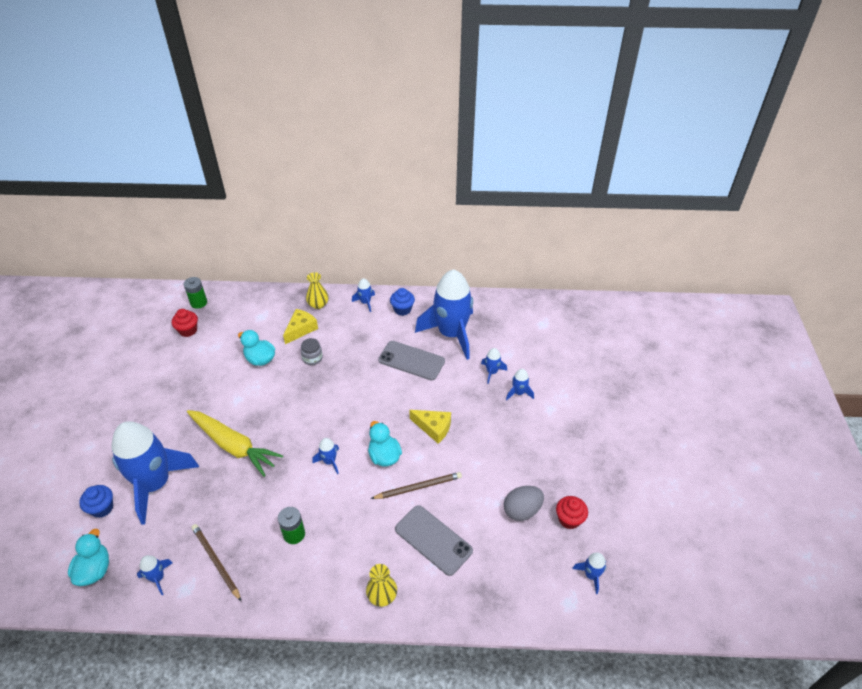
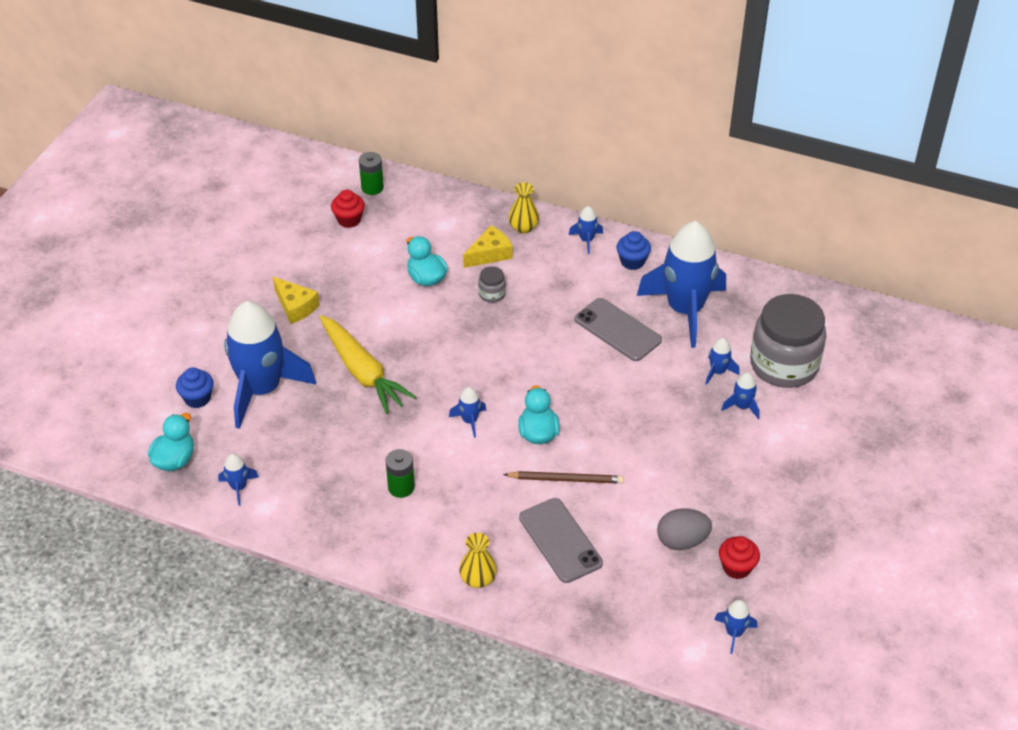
camera: 20 degrees right, 0 degrees up
brown pencil [192,524,241,601] -> none
yellow cheese [409,410,451,444] -> yellow cheese moved to [273,277,320,324]
none -> grey jar [750,294,826,388]

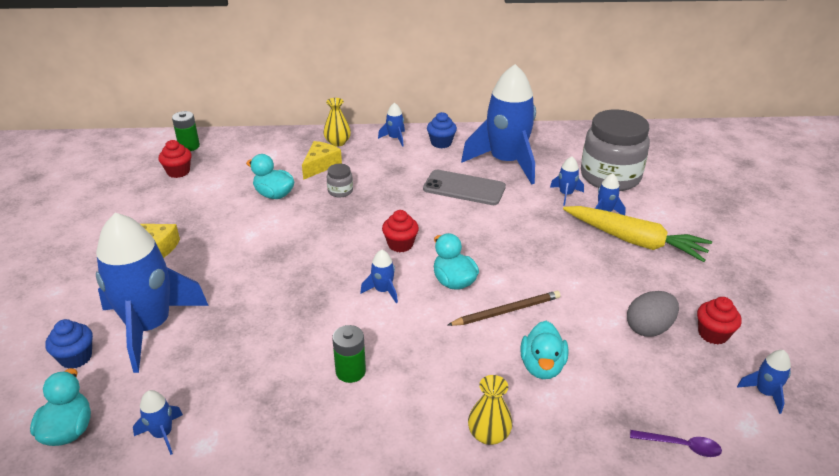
camera: 25 degrees left, 10 degrees down
yellow carrot [320,315,416,414] -> yellow carrot moved to [563,206,712,262]
grey phone [519,498,603,583] -> turquoise duck [520,321,568,379]
none -> red cupcake [382,210,419,252]
none -> purple spoon [630,430,722,457]

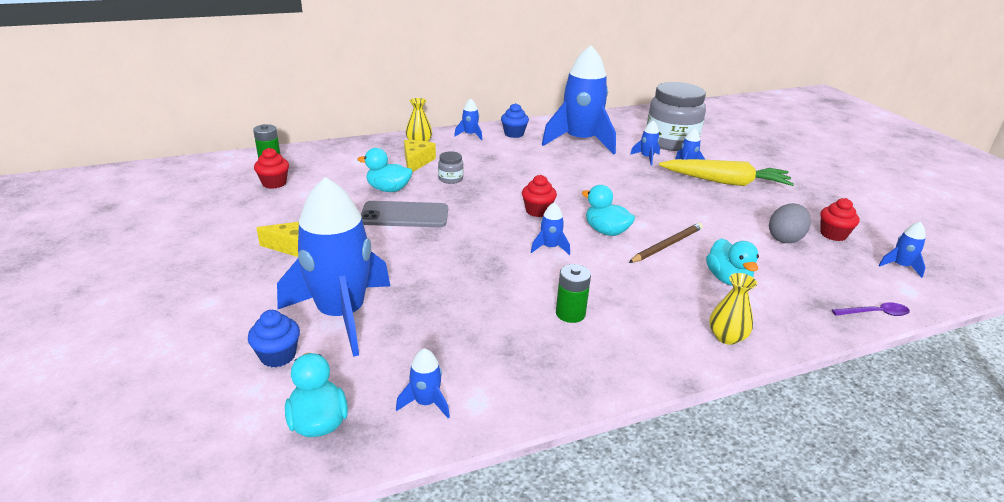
camera: 20 degrees left, 5 degrees down
grey phone [423,170,506,205] -> grey phone moved to [361,201,448,227]

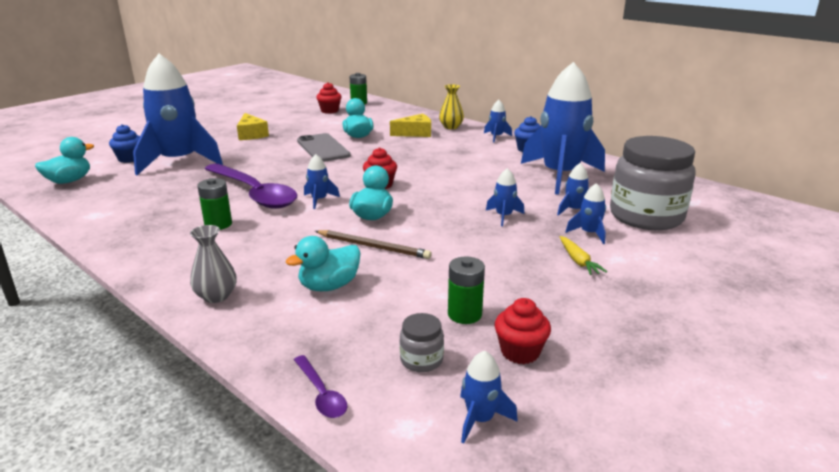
camera: 65 degrees right, 5 degrees down
blue rocket [396,348,450,418] -> blue rocket moved to [486,168,524,226]
grey jar [438,151,464,184] -> grey jar moved to [399,313,444,372]
yellow carrot [659,159,794,186] -> yellow carrot [560,236,607,275], size x0.44
yellow vase [709,273,757,345] -> grey vase [190,225,237,303]
grey egg [769,203,811,243] -> green battery [448,256,485,324]
none -> purple spoon [205,163,298,209]

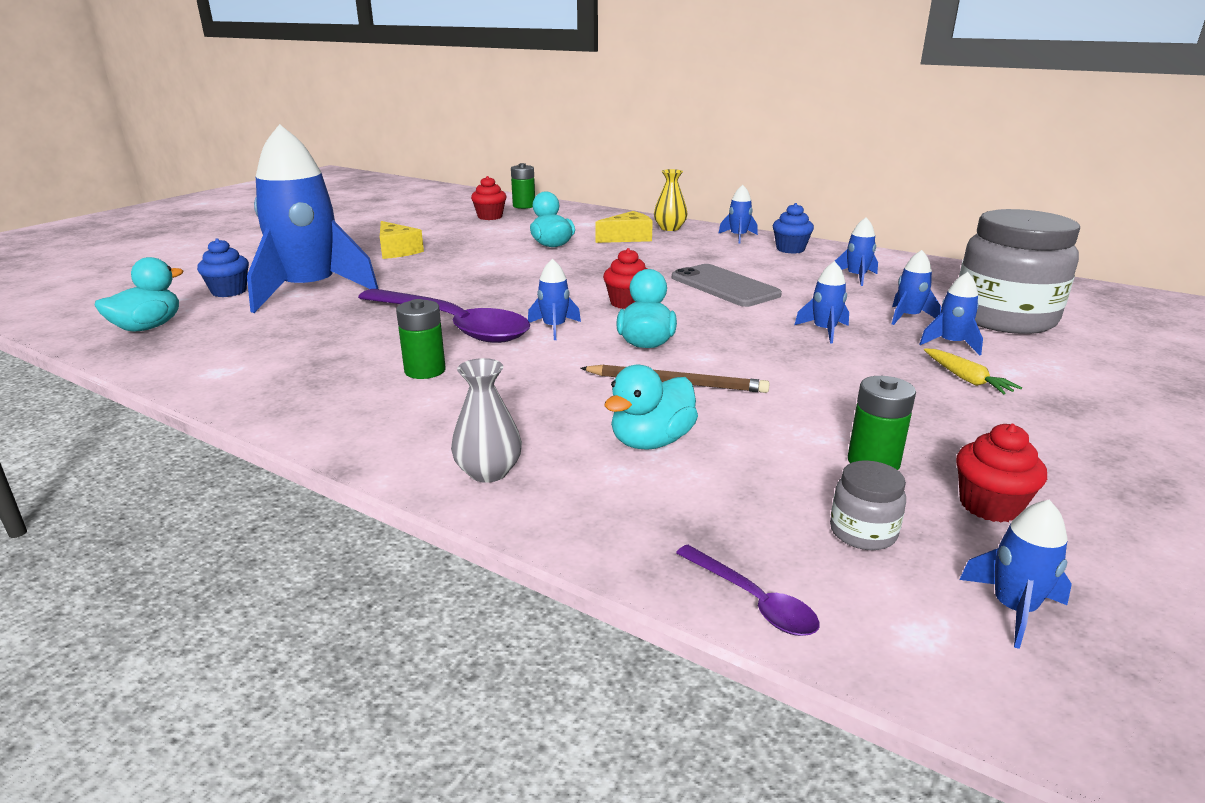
camera: 10 degrees left, 0 degrees up
grey phone [297,133,351,162] -> grey phone moved to [672,264,782,307]
blue rocket [521,62,605,195] -> blue rocket [835,217,878,286], size x0.40

